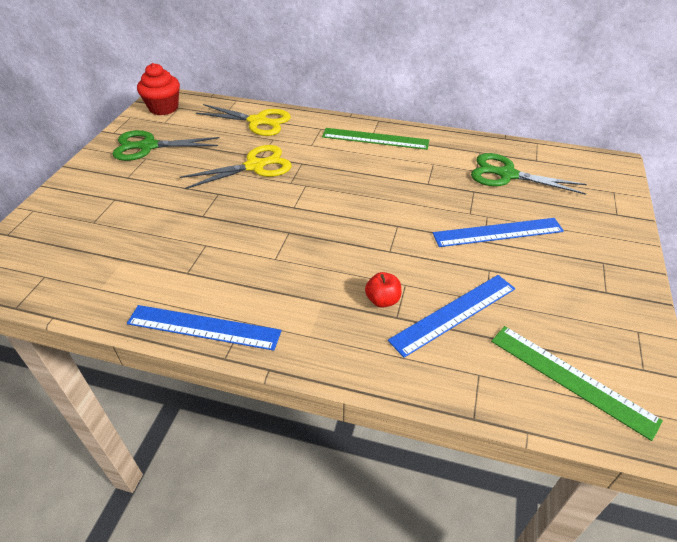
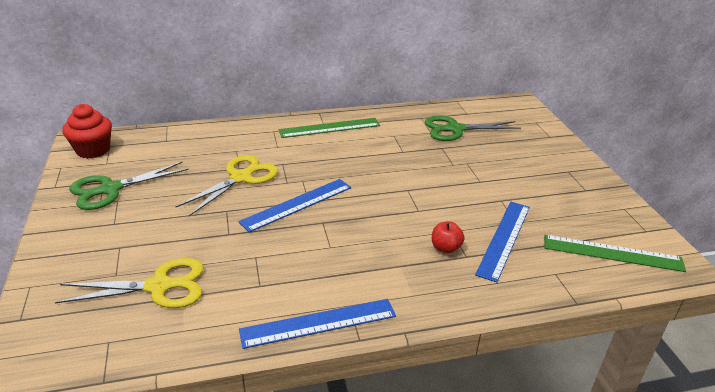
camera: 30 degrees left, 10 degrees down
yellow scissors [196,104,291,136] -> yellow scissors moved to [55,258,204,308]
blue ruler [433,218,564,247] -> blue ruler moved to [238,179,351,232]

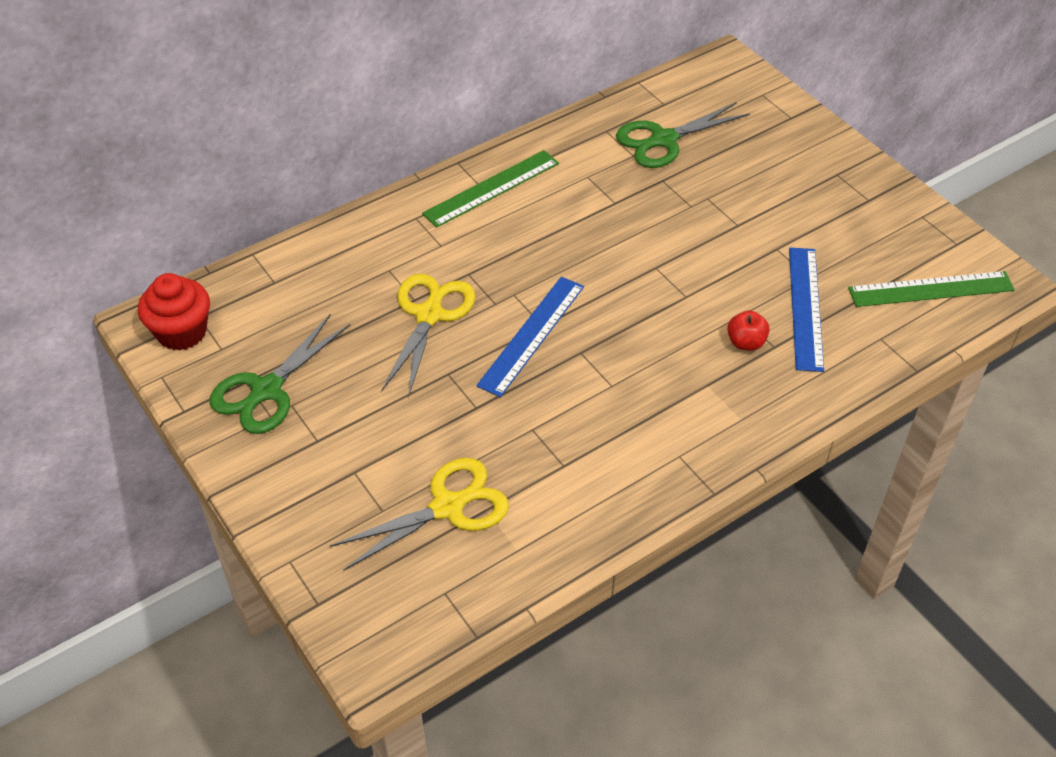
camera: 20 degrees left, 15 degrees up
blue ruler [239,299,396,349] -> none

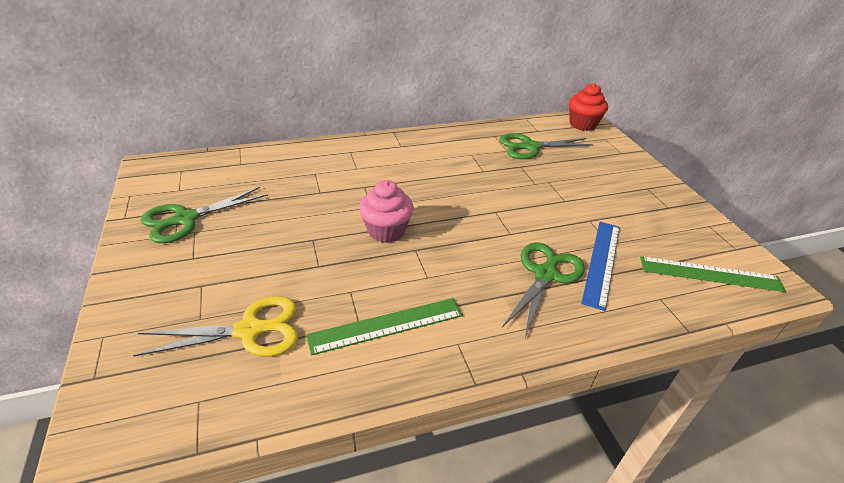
camera: 15 degrees right, 10 degrees down
red cupcake [138,273,210,351] -> red cupcake moved to [569,83,608,131]
yellow scissors [382,273,476,398] -> none
green ruler [422,150,559,228] -> green ruler moved to [306,298,463,355]
blue ruler [476,277,584,397] -> pink cupcake [359,180,414,243]
red apple [727,311,770,351] -> green scissors [502,242,585,338]

